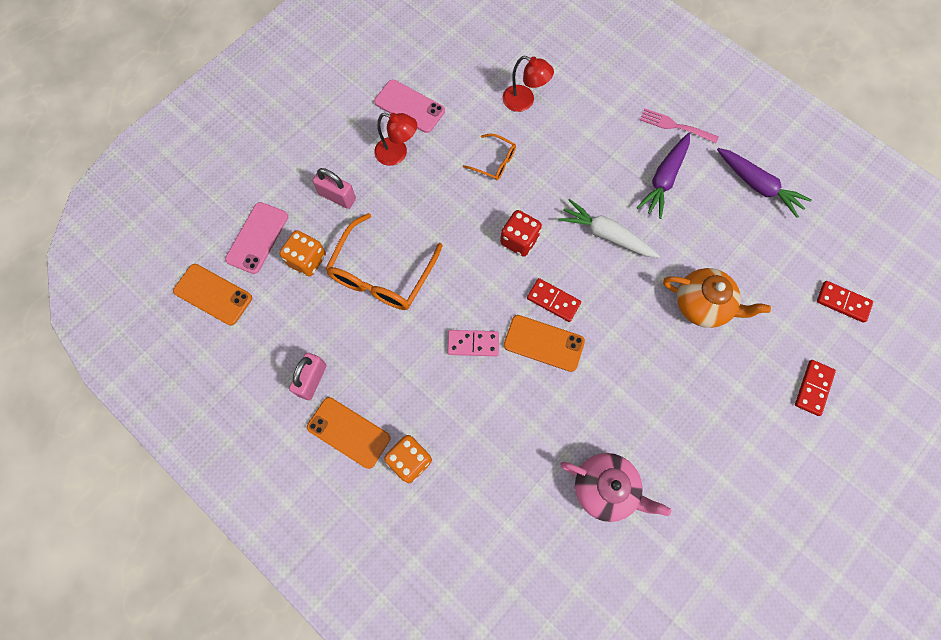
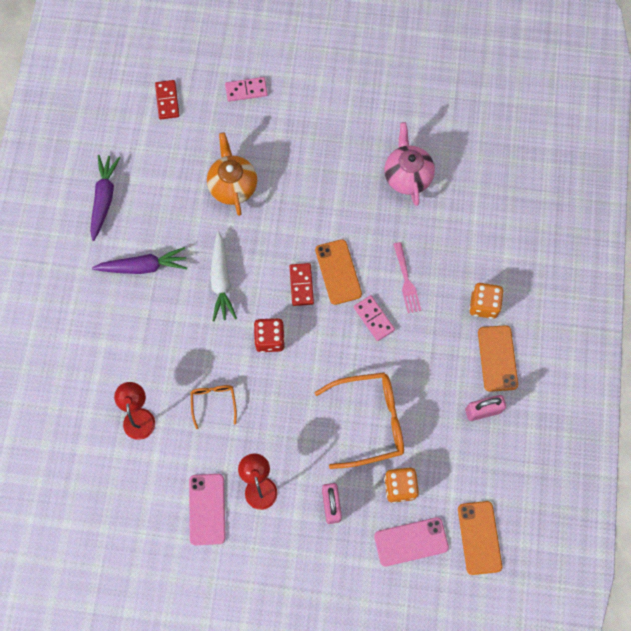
camera: 125 degrees left, 0 degrees up
pink fork [640,108,719,143] -> pink fork moved to [393,242,421,313]
red domino [795,360,836,416] -> pink domino [225,77,268,102]

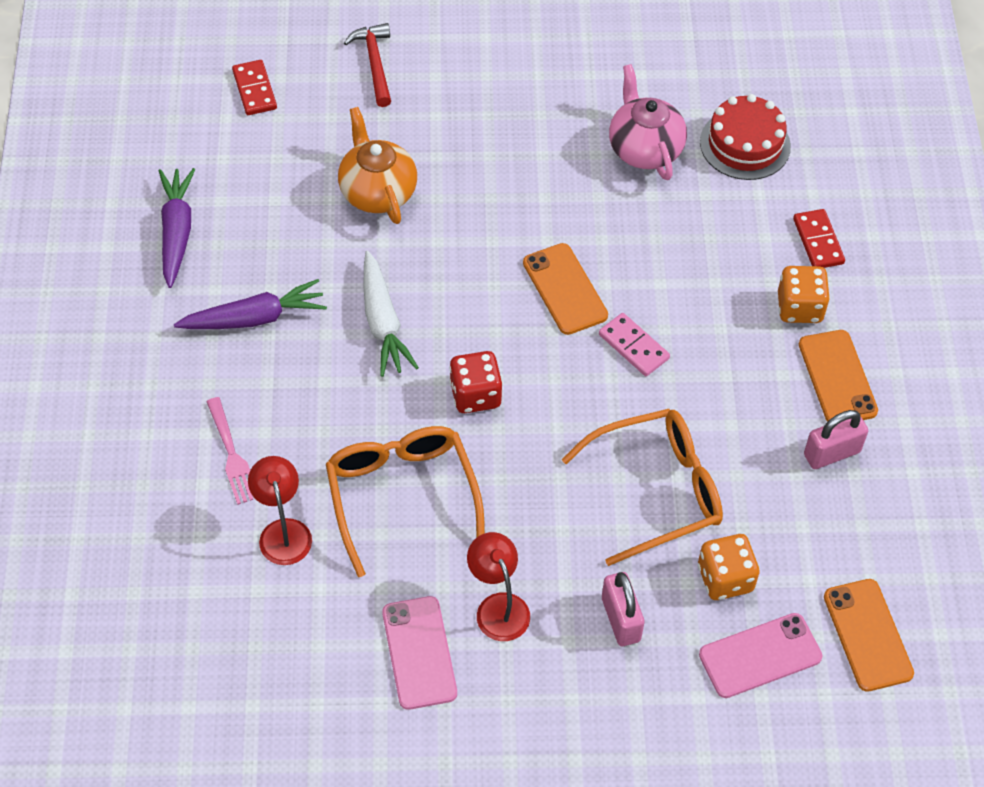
camera: 10 degrees left, 15 degrees down
orange glasses [191,385,237,429] -> orange glasses [326,426,485,577], size x1.96
pink domino [225,77,268,102] -> red hammer [344,23,391,107]
red domino [289,263,314,306] -> red domino moved to [793,209,845,268]
pink fork [393,242,421,313] -> pink fork moved to [206,397,253,505]
none -> red cake [700,94,791,180]

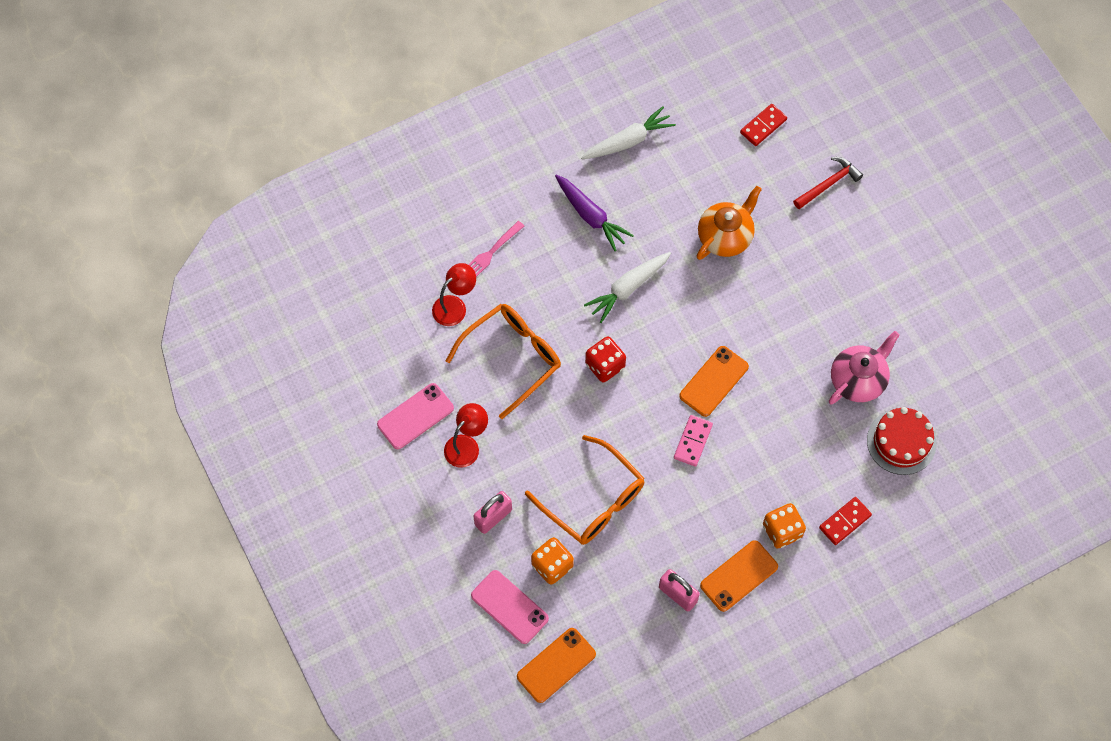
camera: 65 degrees right, 10 degrees up
purple carrot [159,168,195,288] -> white carrot [581,106,676,159]

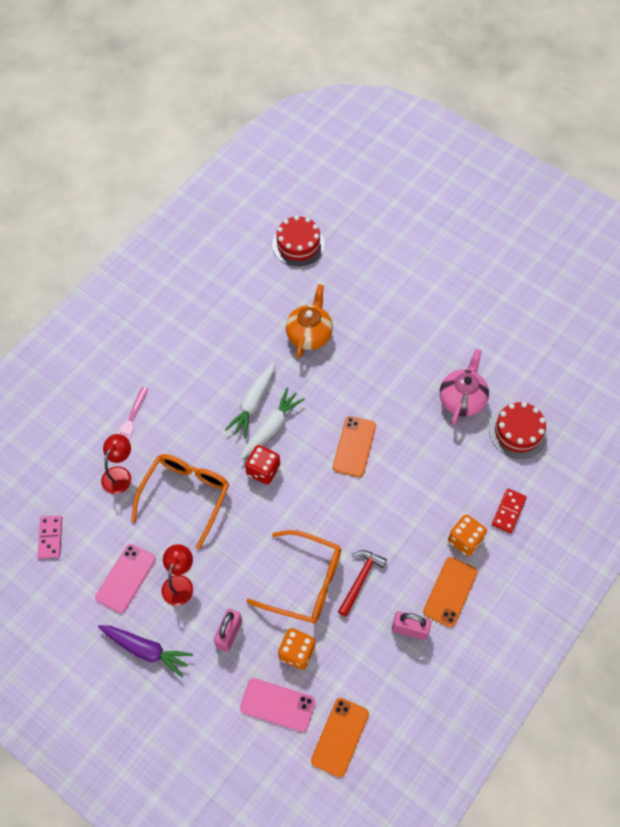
camera: 25 degrees left, 5 degrees down
purple carrot [555,175,634,251] -> purple carrot moved to [98,625,193,678]
white carrot [581,106,676,159] -> white carrot moved to [240,388,305,460]
pink domino [674,415,713,467] -> pink domino moved to [38,516,62,559]
red domino [740,104,787,146] -> red cake [272,215,325,266]
red hammer [793,157,863,209] -> red hammer moved to [338,550,387,617]

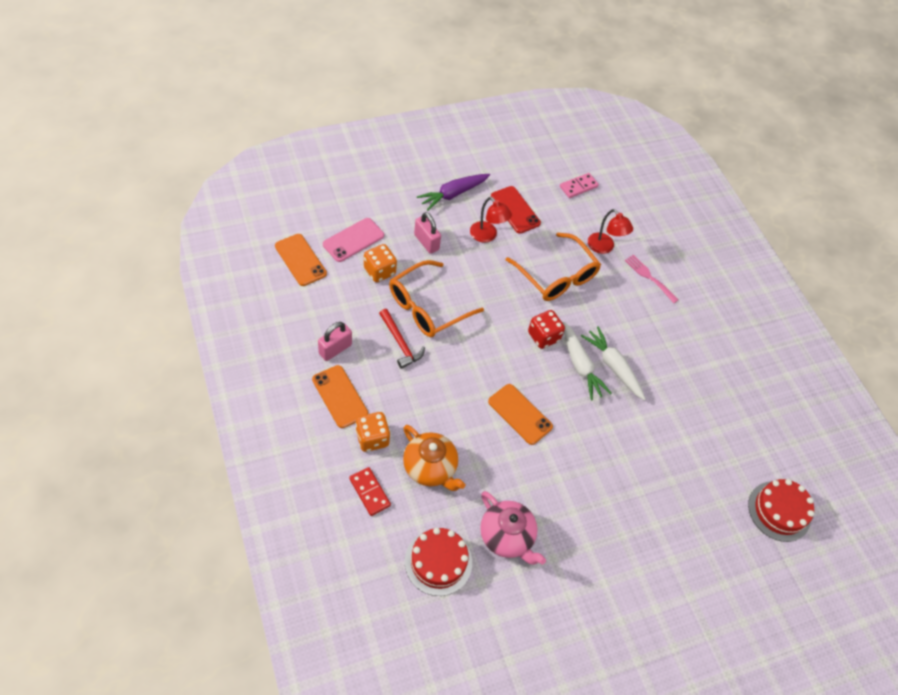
camera: 115 degrees right, 5 degrees down
pink domino [38,516,62,559] -> pink domino turned 60 degrees counterclockwise [560,173,599,198]
pink phone [95,544,156,613] -> red phone [491,186,541,233]
orange teapot [286,284,333,358] -> orange teapot moved to [403,425,465,491]

